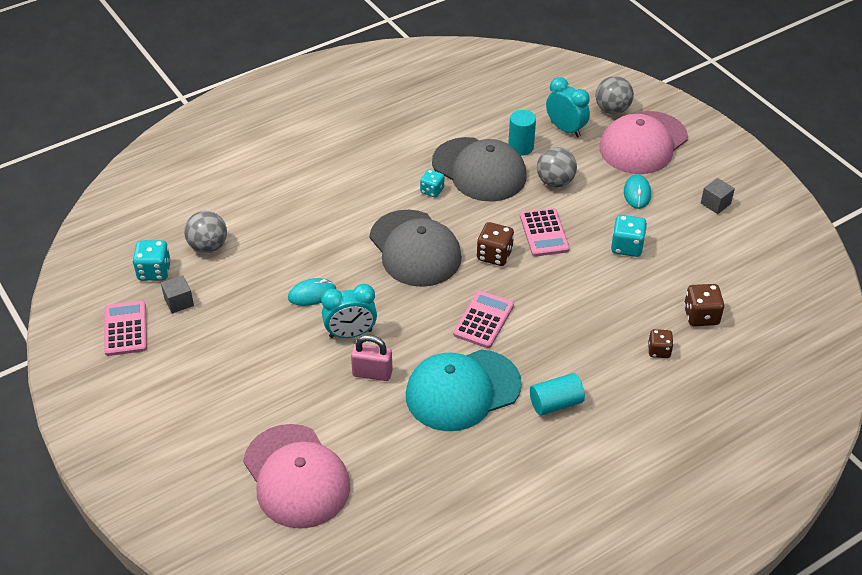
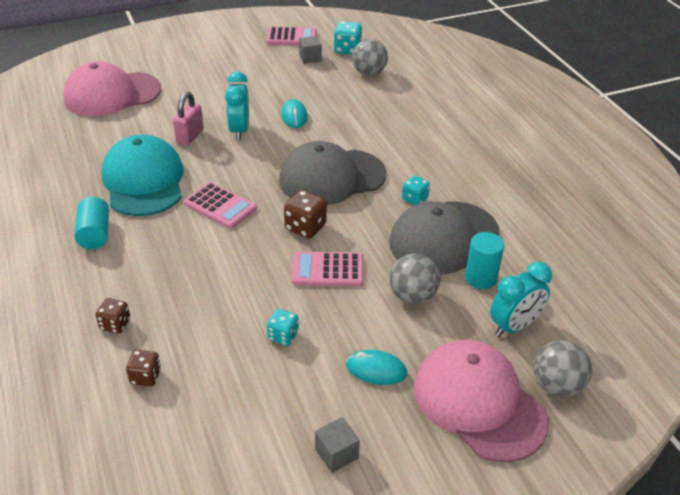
camera: 100 degrees right, 5 degrees down
turquoise dice [611,215,647,257] -> turquoise dice [267,309,299,346], size x0.66
brown dice [684,284,724,326] -> brown dice [126,350,161,386], size x0.66

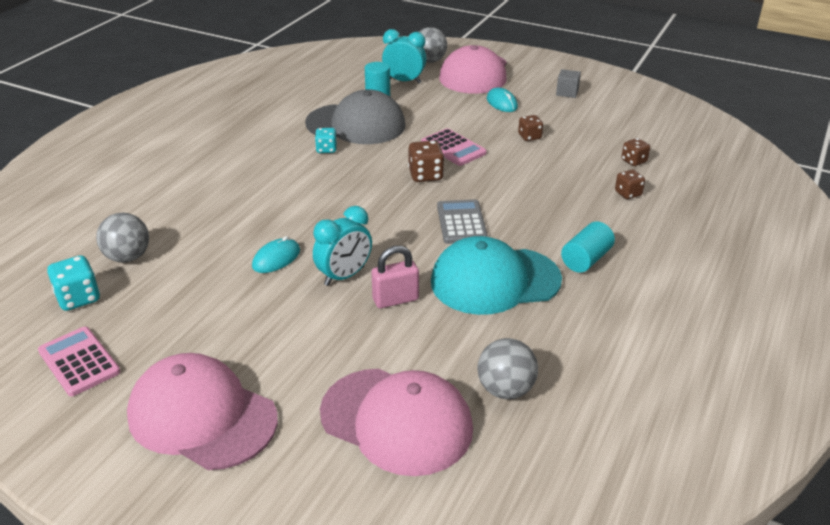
camera: 130 degrees left, 5 degrees down
turquoise cap [102,135,183,216] -> turquoise cap turned 45 degrees clockwise [431,236,562,315]
pink calculator [184,182,257,229] -> grey calculator [437,199,488,244]
turquoise dice [267,309,299,346] -> brown dice [518,115,543,141]
grey cap [279,141,386,205] -> none
grey cube [299,36,322,64] -> none
grey ball [389,254,440,304] -> grey ball moved to [477,338,538,399]
none -> pink cap [127,353,278,470]

